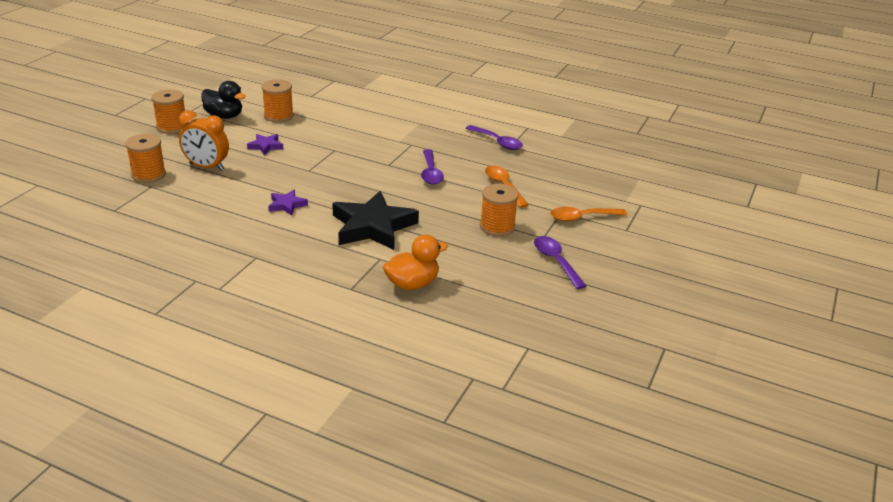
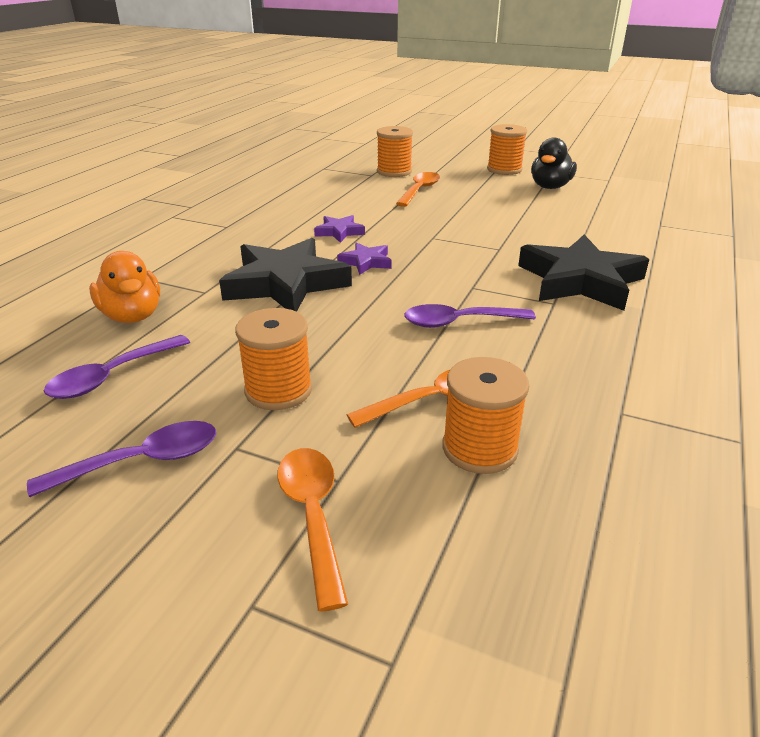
camera: 90 degrees right, 0 degrees up
orange clock [179,111,229,171] -> orange spoon [396,172,440,207]
purple star [247,134,283,155] -> purple star moved to [337,242,392,275]
orange spool [262,79,294,122] -> orange spool moved to [442,357,529,474]
purple spoon [465,125,523,150] -> purple spoon moved to [44,335,190,399]
none -> black star [518,235,649,311]

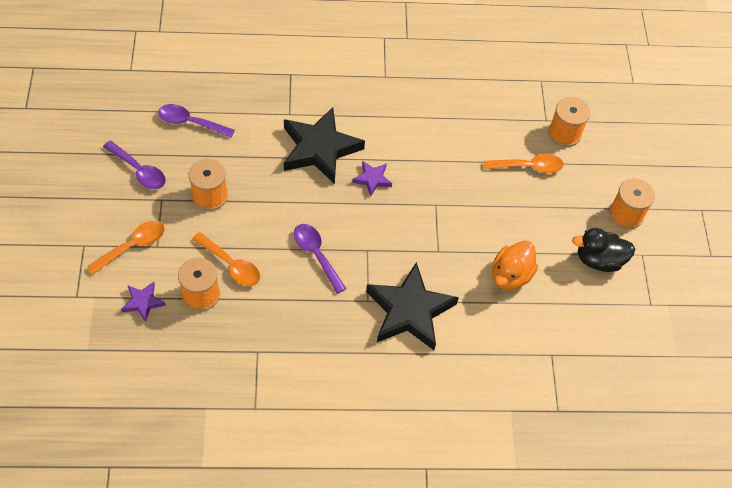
camera: 60 degrees right, 25 degrees up
orange duck [89,251,160,323] -> orange duck moved to [492,240,538,290]
purple star [314,215,365,243] -> purple star moved to [121,282,166,323]

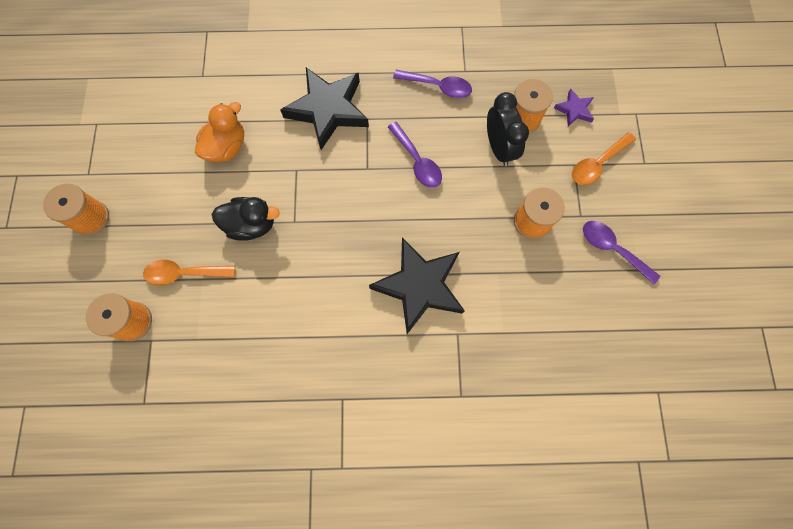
camera: 175 degrees left, 15 degrees up
purple spoon [158,104,235,138] -> purple spoon moved to [393,70,472,98]
orange spoon [192,232,260,286] -> black clock [487,92,529,166]
purple star [352,161,392,197] -> none
black duck [572,228,635,272] -> black duck moved to [211,197,280,241]

